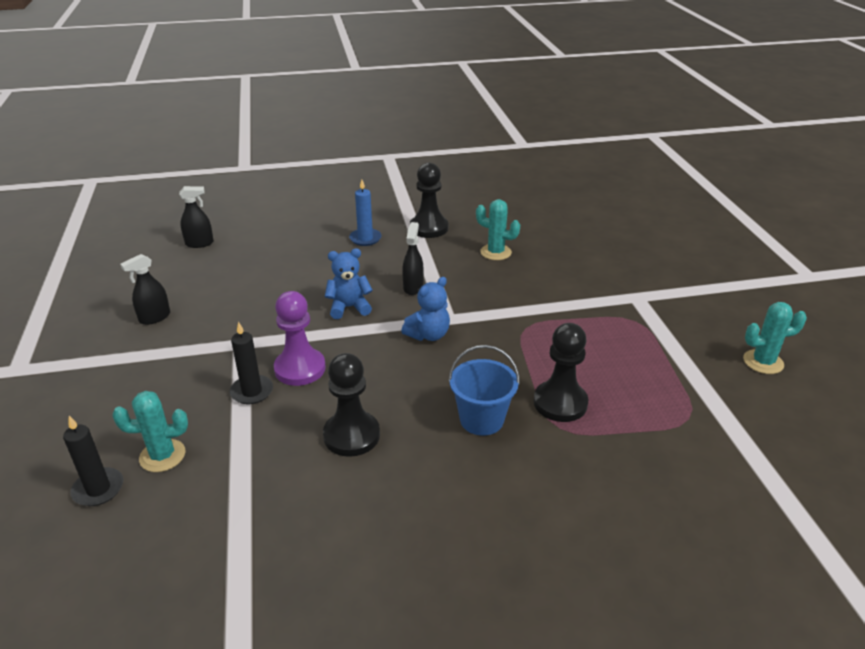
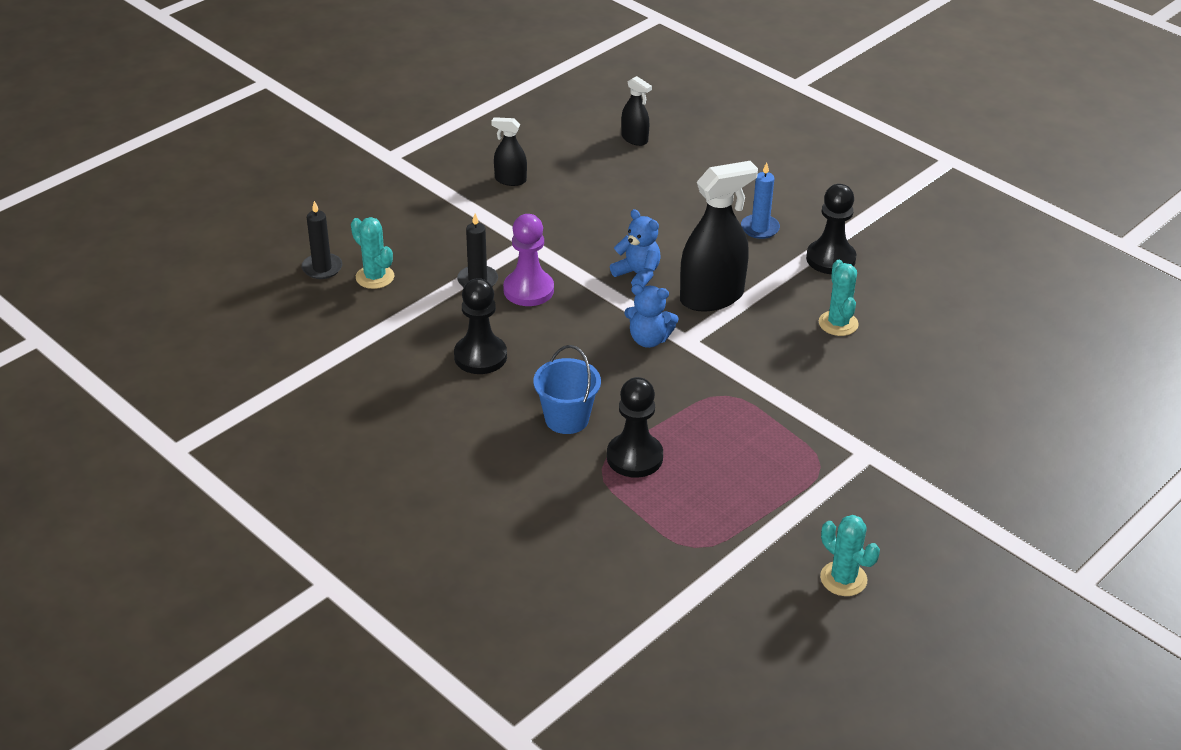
camera: 55 degrees right, 5 degrees up
black spray bottle [402,222,424,295] -> black spray bottle [680,161,758,311], size x1.96

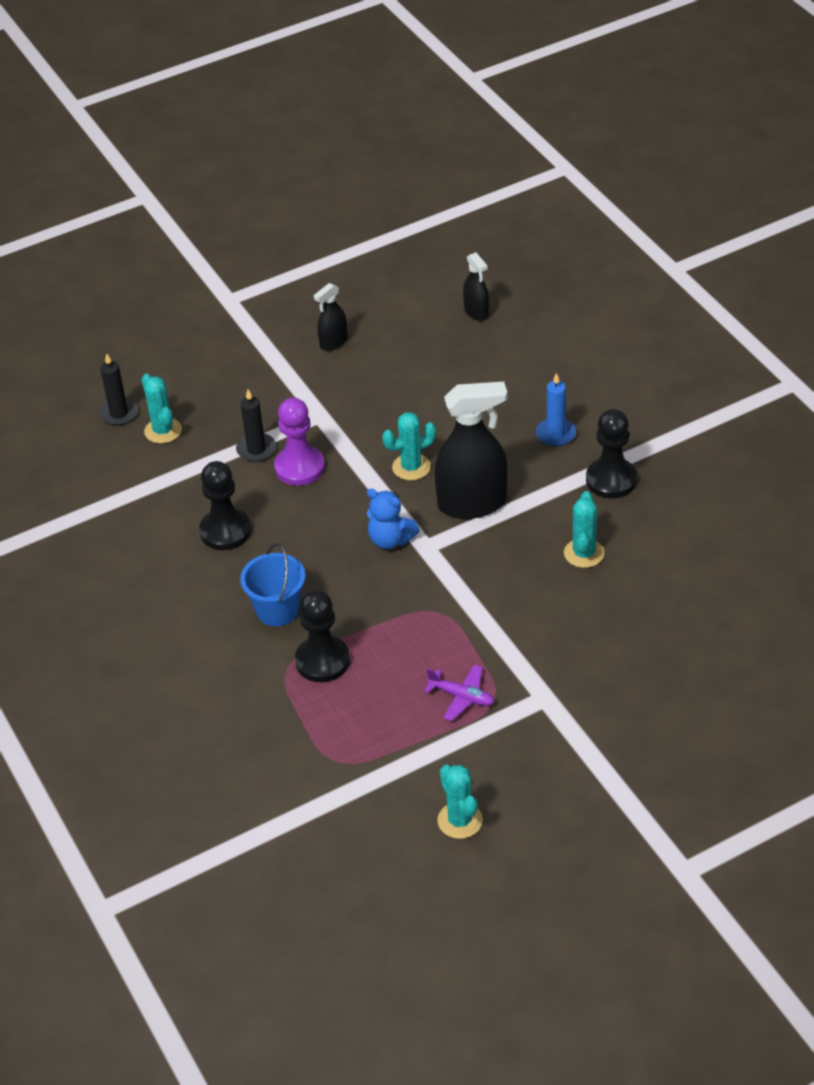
camera: 20 degrees right, 5 degrees up
black spray bottle [491,117,527,186] -> black spray bottle turned 75 degrees counterclockwise [314,283,347,351]
blue teddy bear [610,209,661,287] -> turquoise cactus [382,412,436,480]
none -> purple plane [424,665,494,721]

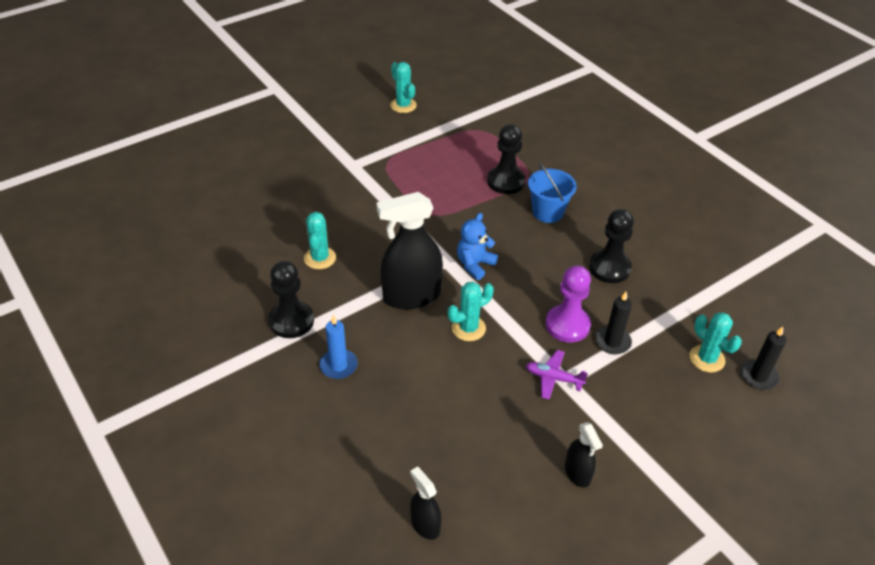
camera: 170 degrees right, 0 degrees up
black spray bottle [314,283,347,351] -> black spray bottle turned 120 degrees clockwise [565,422,603,488]
blue teddy bear [367,489,420,549] -> blue teddy bear turned 75 degrees counterclockwise [457,213,498,280]
purple plane [424,665,494,721] -> purple plane moved to [526,350,588,399]

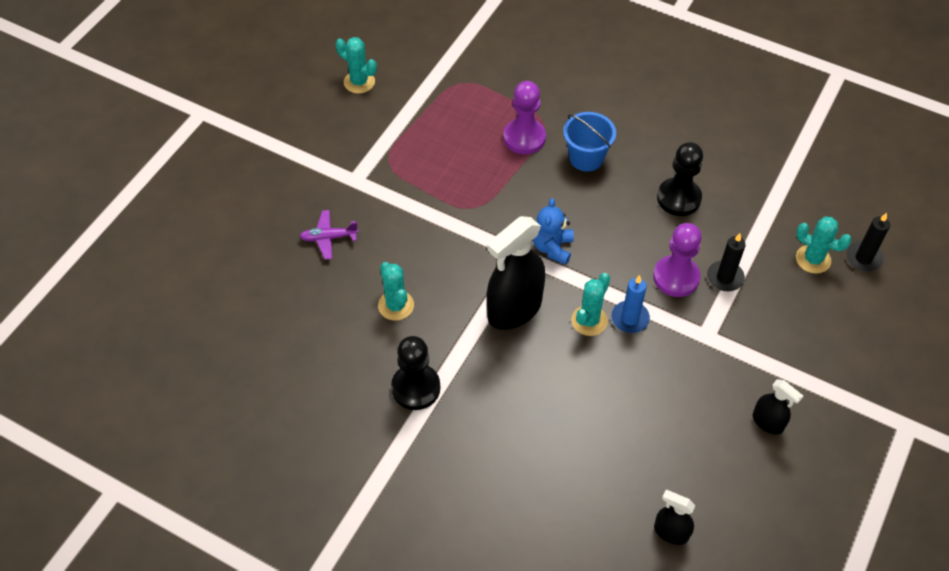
camera: 25 degrees left, 10 degrees up
blue candle [319,315,358,379] -> blue candle moved to [611,275,650,333]
black pawn [487,124,525,194] -> purple pawn [504,81,546,154]
purple plane [526,350,588,399] -> purple plane moved to [299,210,359,260]

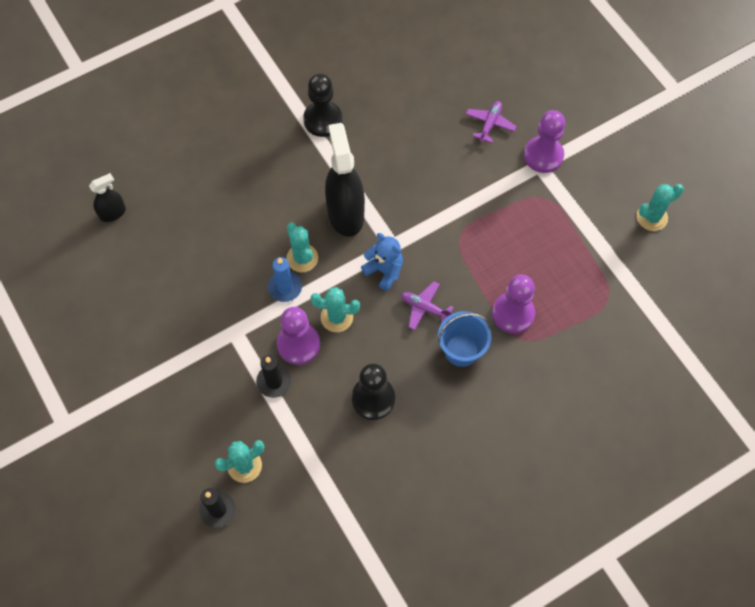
camera: 120 degrees right, 10 degrees up
turquoise cactus [378,262,414,321] -> turquoise cactus moved to [311,287,360,332]
black spray bottle [753,379,803,435] -> none
none -> purple plane [401,281,454,330]
none -> purple pawn [524,110,565,173]

